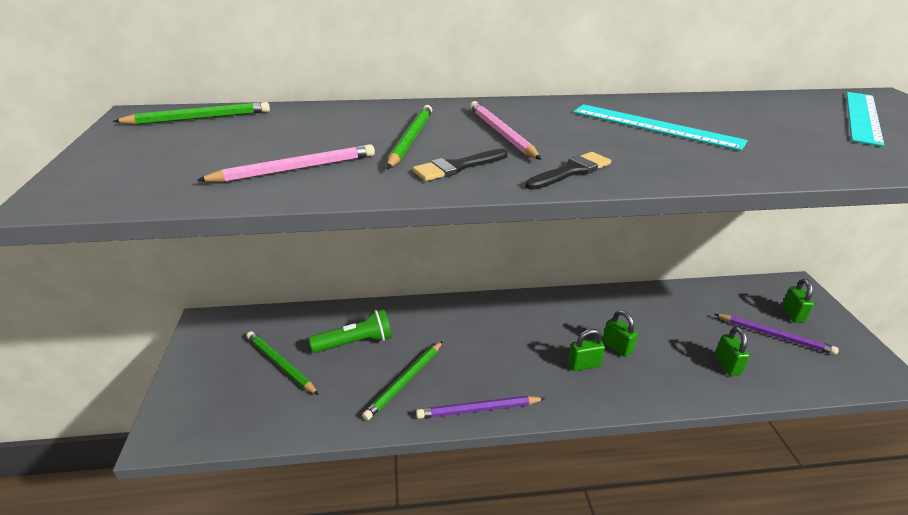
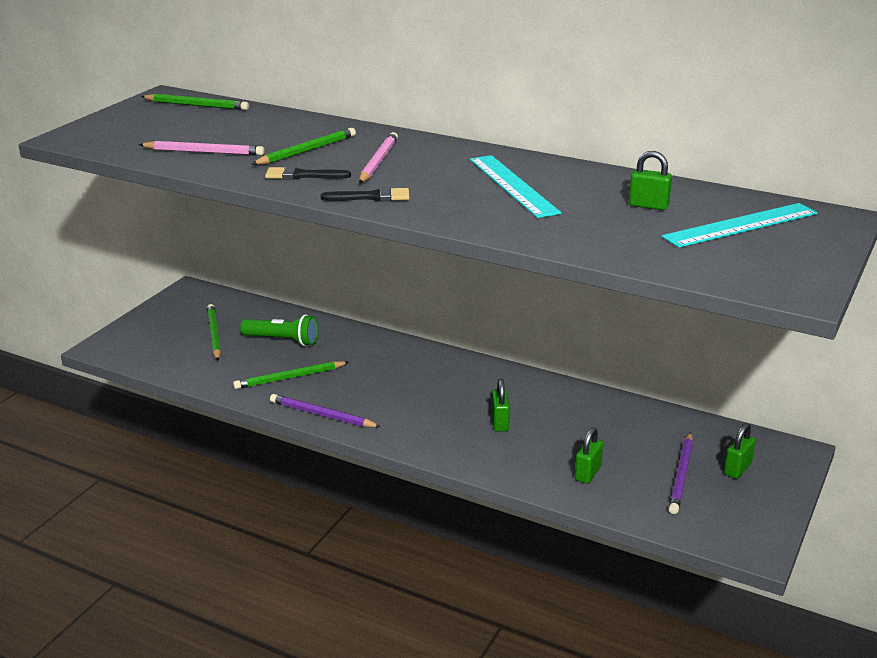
camera: 35 degrees right, 5 degrees down
green padlock [568,329,605,371] -> green padlock moved to [629,151,672,210]
purple pencil [715,314,839,355] -> purple pencil turned 45 degrees clockwise [669,432,693,514]

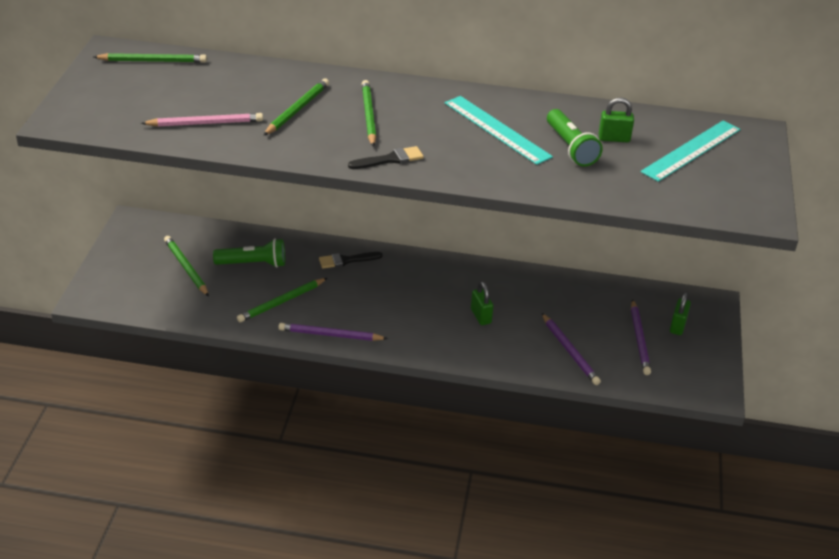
camera: 20 degrees left, 10 degrees up
black brush [265,166,351,180] -> black brush moved to [319,252,383,269]
pink pencil [359,132,398,184] -> green pencil [362,80,376,147]
green padlock [575,427,603,484] -> purple pencil [542,313,601,385]
none -> green flashlight [547,109,603,167]

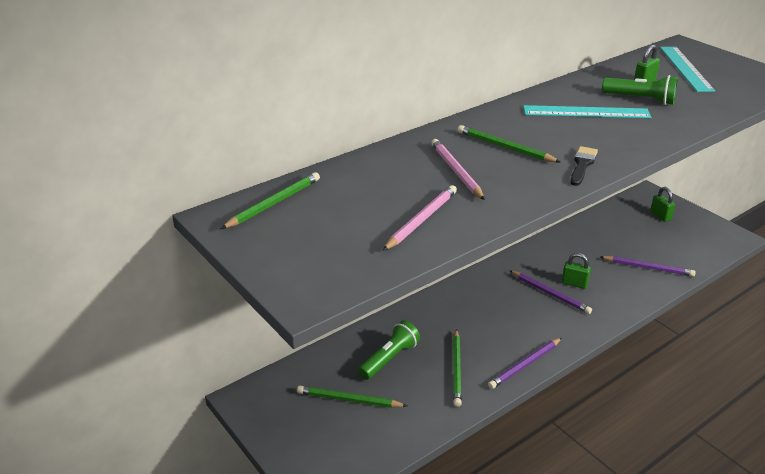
camera: 45 degrees left, 5 degrees down
green pencil [263,78,329,136] -> pink pencil [431,139,485,200]
black brush [319,252,383,269] -> none
purple pencil [631,299,651,375] -> purple pencil moved to [509,270,592,314]

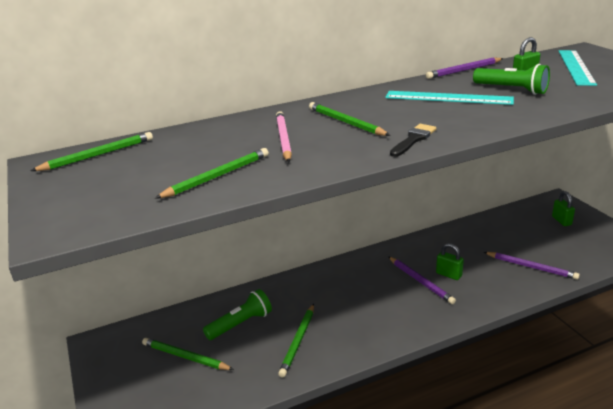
camera: 15 degrees right, 5 degrees down
pink pencil [383,185,457,251] -> green pencil [155,148,269,199]
purple pencil [488,338,562,389] -> purple pencil moved to [426,57,503,79]

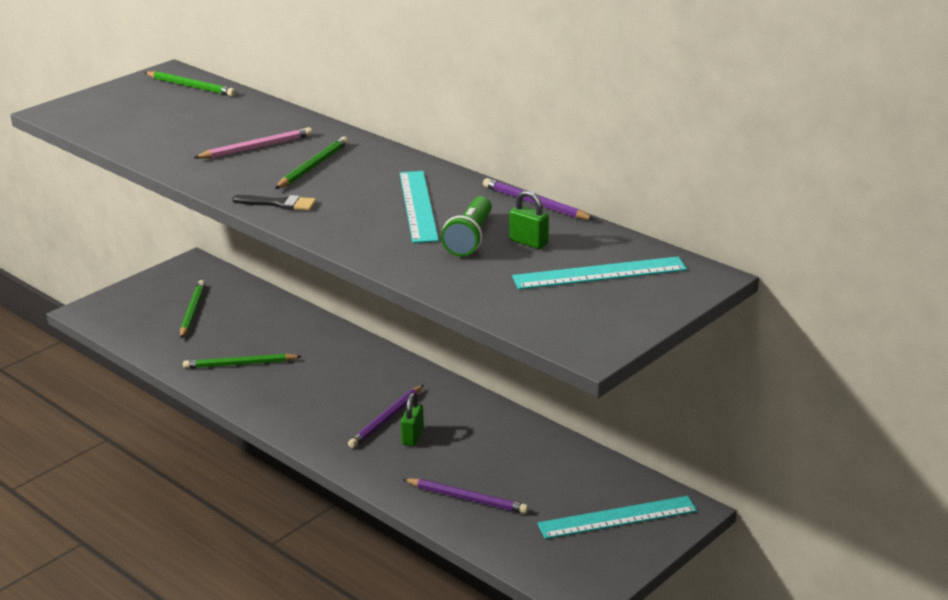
camera: 65 degrees right, 0 degrees up
green pencil [155,148,269,199] -> none
green flashlight [203,289,272,340] -> none
purple pencil [484,252,580,280] -> purple pencil turned 75 degrees counterclockwise [402,478,529,514]
green padlock [552,191,575,226] -> turquoise ruler [538,496,697,539]

